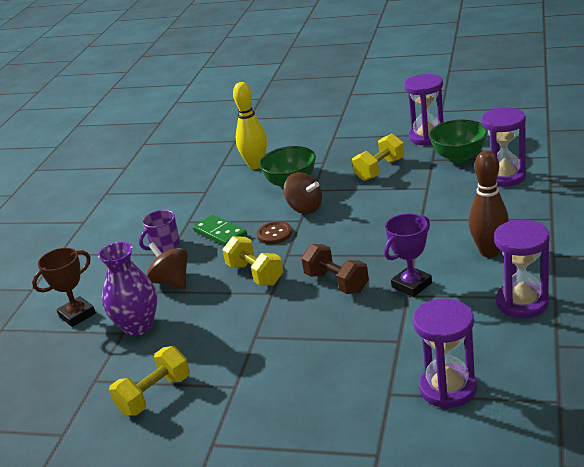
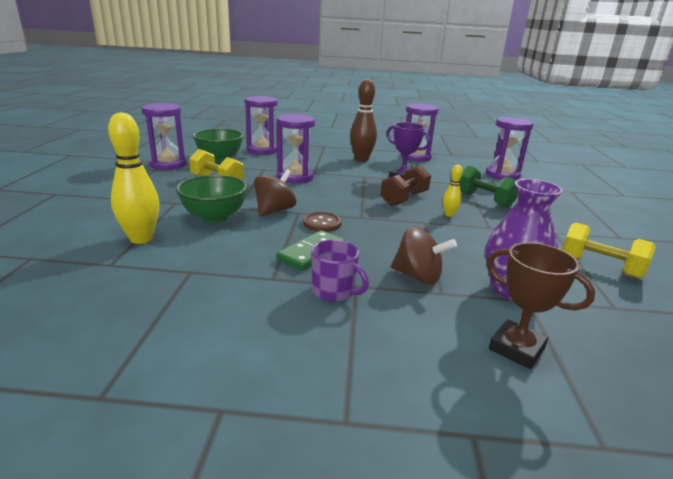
camera: 105 degrees left, 5 degrees down
brown spinning top [146,242,188,289] -> brown spinning top turned 105 degrees counterclockwise [391,226,457,284]
yellow dumbbell [222,236,283,285] -> none
none -> purple hourglass [277,114,315,183]
none -> yellow bowling pin [443,165,463,217]
none -> green dumbbell [459,166,518,208]

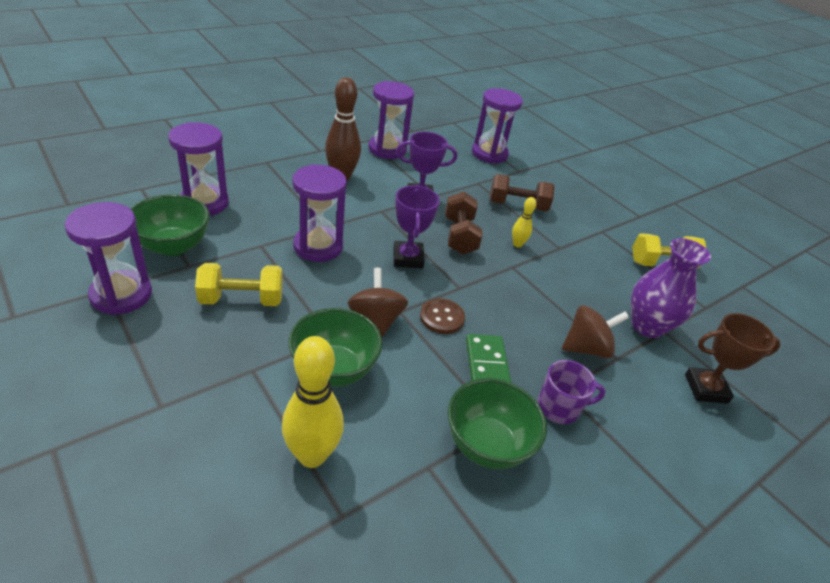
camera: 45 degrees left, 15 degrees up
green dumbbell [459,166,518,208] -> brown dumbbell [489,174,555,212]
none -> purple trophy [393,186,440,269]
none -> green bowl [448,378,547,469]

